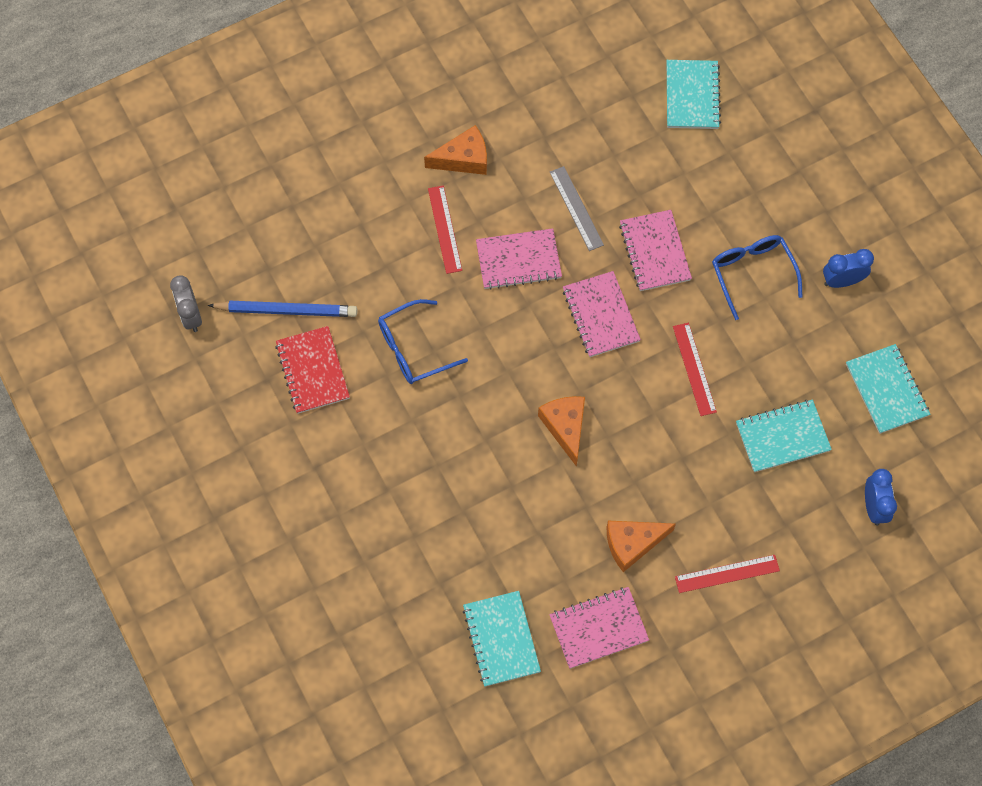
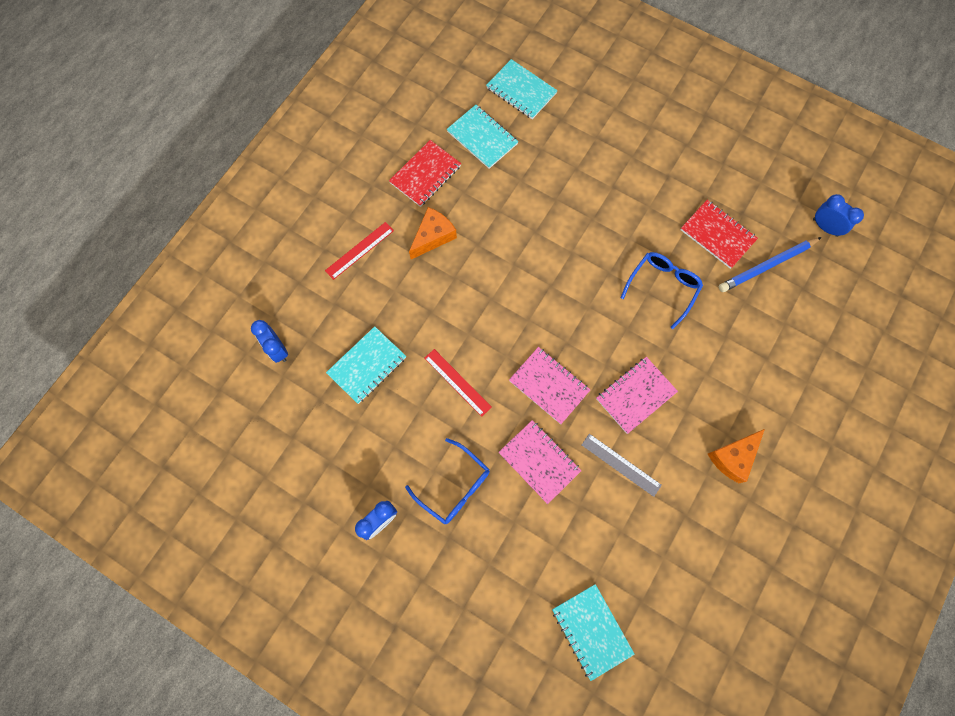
camera: 150 degrees right, 5 degrees up
grey clock [170,275,202,332] -> blue clock [813,194,864,237]
red ruler [428,185,462,274] -> none
orange cheese [538,396,585,467] -> none
pink notebook [549,587,649,669] -> red notebook [389,140,461,207]
turquoise notebook [846,344,930,434] -> turquoise notebook moved to [486,59,558,119]

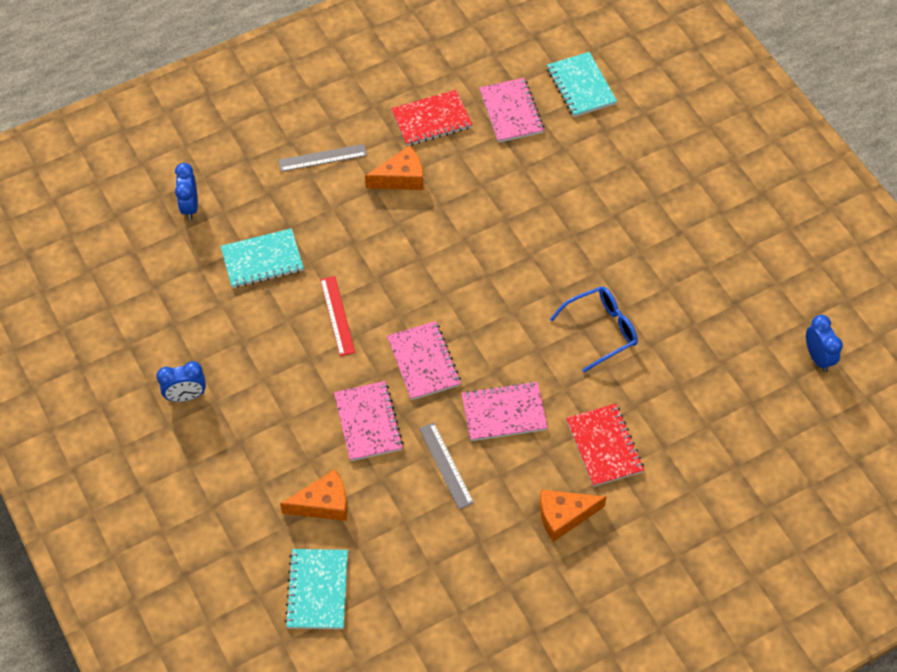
camera: 30 degrees right, 15 degrees down
red ruler [325,222,394,280] -> grey ruler [278,144,367,172]
blue glasses [405,438,490,524] -> none
turquoise notebook [447,105,518,169] -> pink notebook [479,78,544,143]
red notebook [680,200,758,269] -> red notebook moved to [566,403,644,487]
blue pencil [719,237,822,292] -> none
none -> orange cheese [280,469,347,521]

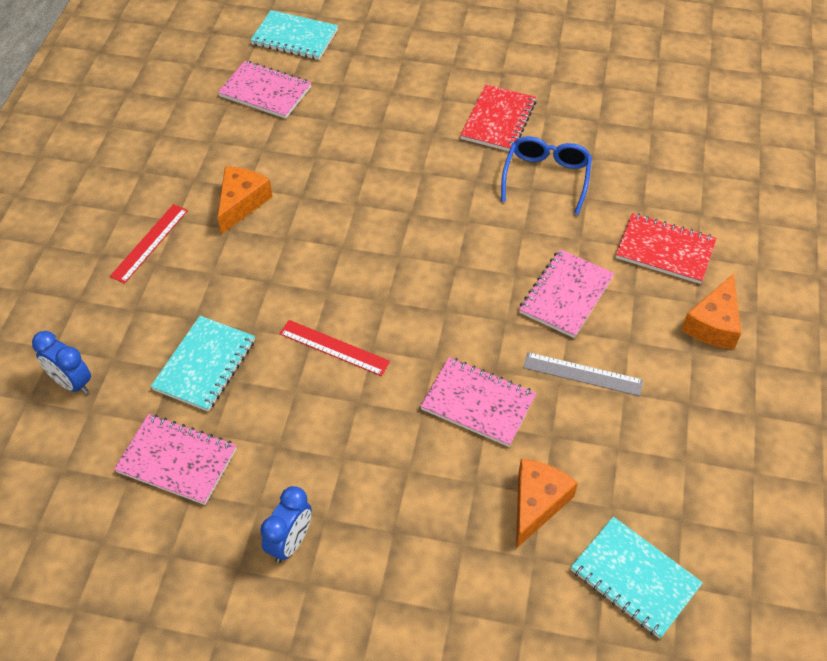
camera: 50 degrees left, 5 degrees down
grey ruler [278,144,367,172] -> red ruler [110,204,188,284]
pink notebook [387,321,461,400] -> pink notebook moved to [114,414,237,505]
red notebook [391,90,473,146] -> red notebook moved to [460,84,536,151]
blue clock [806,315,843,372] -> none

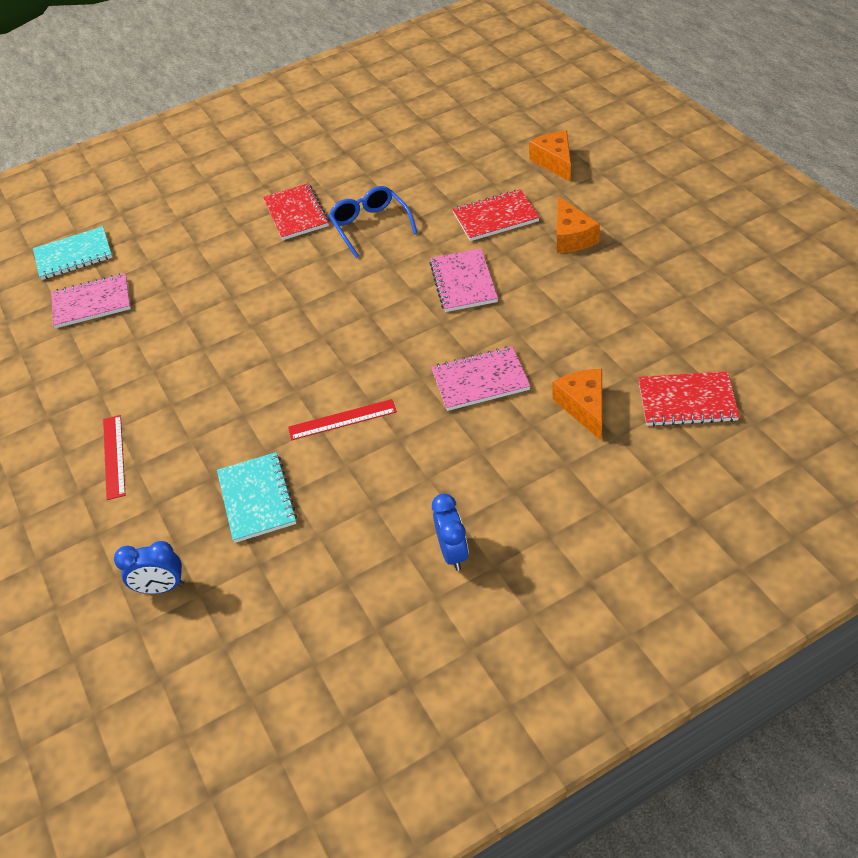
camera: 35 degrees left, 5 degrees down
pink notebook [114,414,237,505] -> none
orange cheese [217,167,272,235] -> orange cheese moved to [529,130,571,182]
grey ruler [523,352,643,396] -> none
turquoise notebook [571,517,703,639] -> red notebook [638,371,740,426]

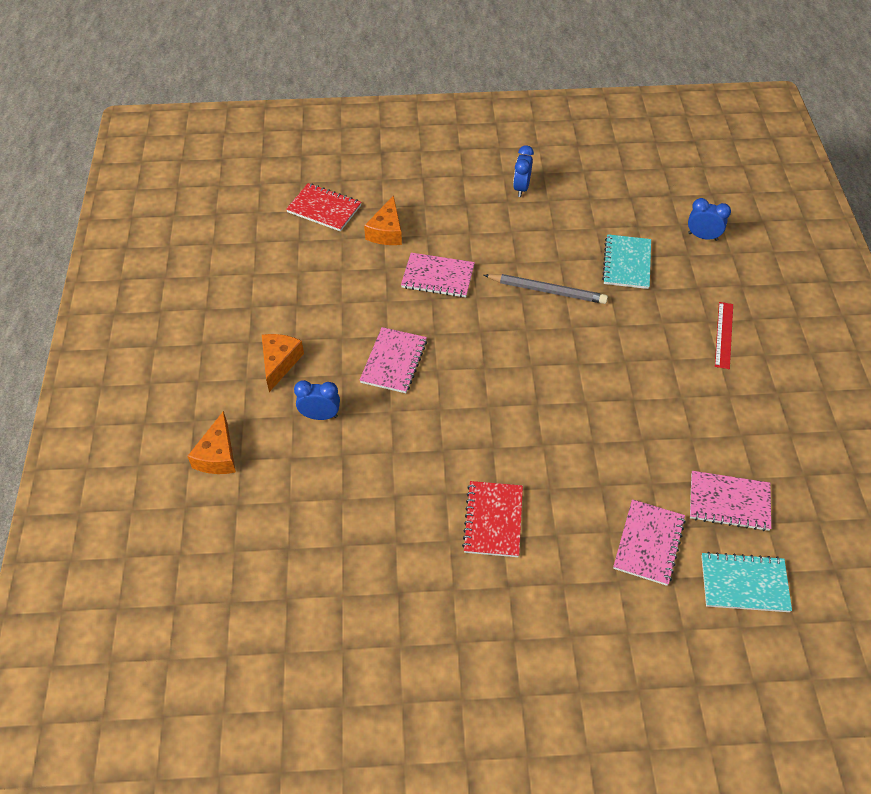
camera: 160 degrees left, 5 degrees up
red ruler [288,399,397,440] -> grey pencil [484,274,608,304]
blue glasses [329,186,417,258] -> none
red notebook [453,189,540,241] -> blue clock [294,380,340,420]
none -> pink notebook [613,499,686,586]

